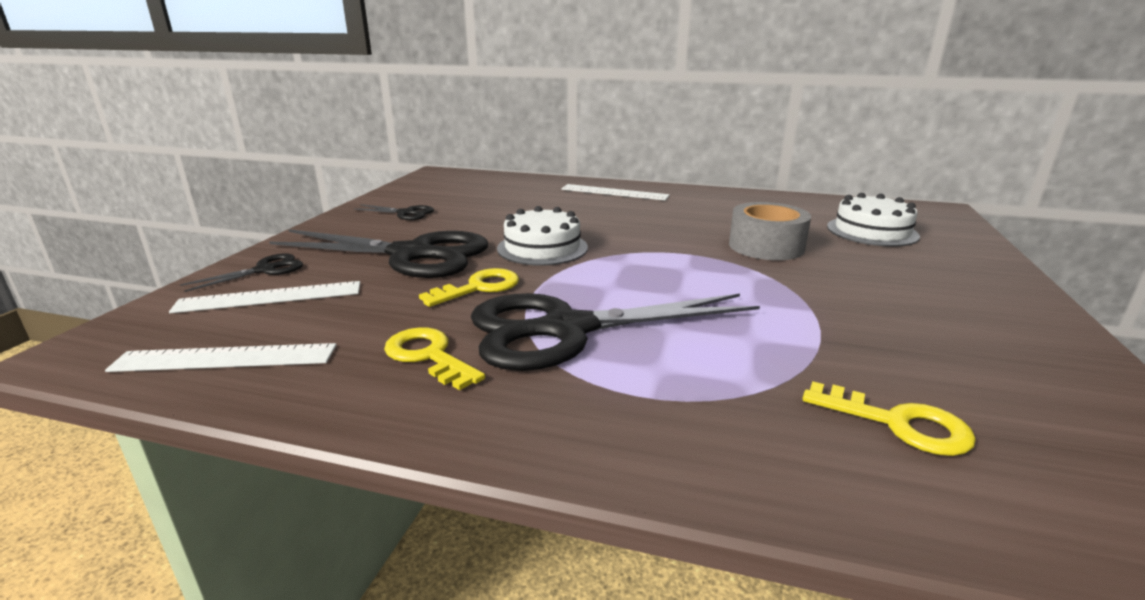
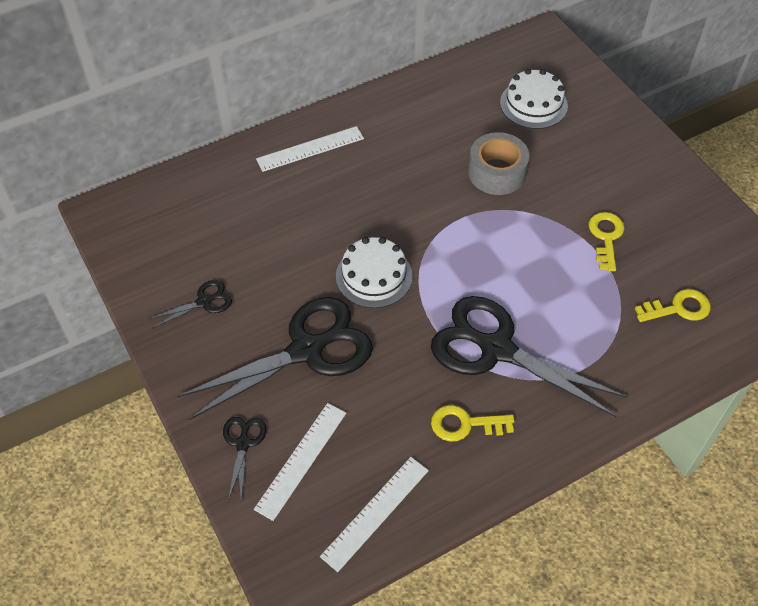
camera: 45 degrees left, 30 degrees up
yellow key [419,268,519,307] -> yellow key moved to [588,212,625,271]
black scissors [471,293,760,371] -> black scissors turned 90 degrees clockwise [431,296,627,418]

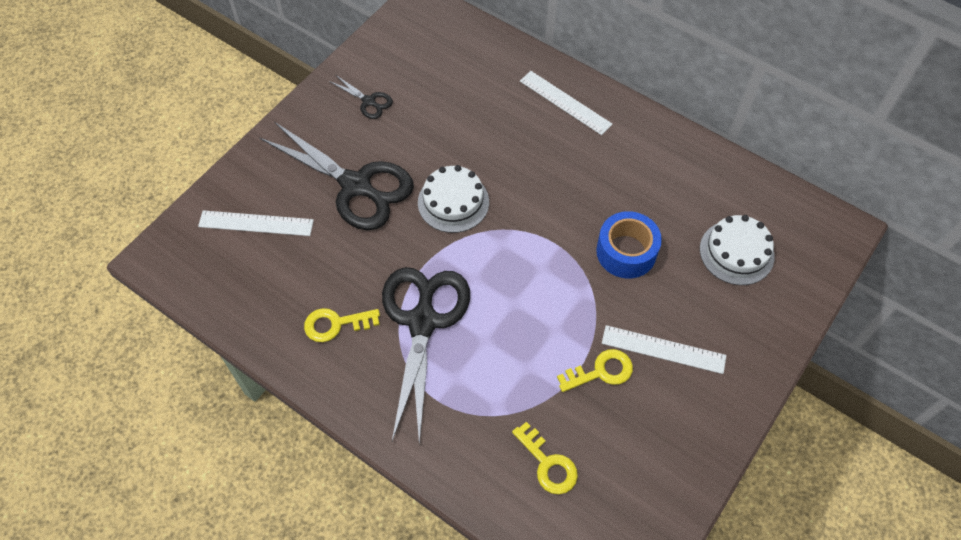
camera: 65 degrees right, 5 degrees up
black scissors [223,417,266,501] -> none
white ruler [320,457,429,572] -> white ruler moved to [602,325,726,374]
yellow key [431,405,514,442] -> yellow key turned 75 degrees counterclockwise [304,308,380,342]
grey tape [468,132,530,195] -> blue tape [596,211,662,278]

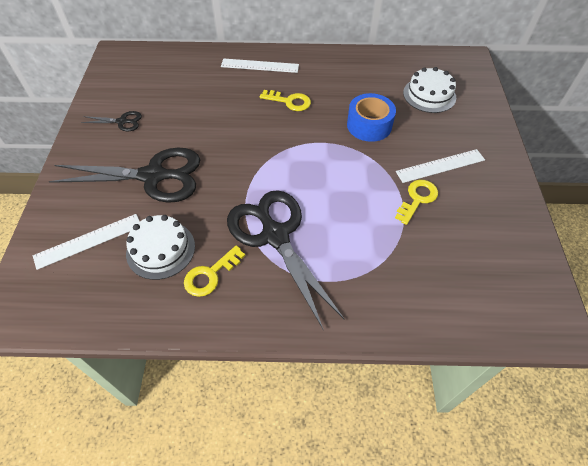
camera: 35 degrees left, 5 degrees down
white cake [418,165,489,233] -> white cake moved to [126,215,195,280]
yellow key [512,422,578,494] -> yellow key moved to [260,90,311,111]

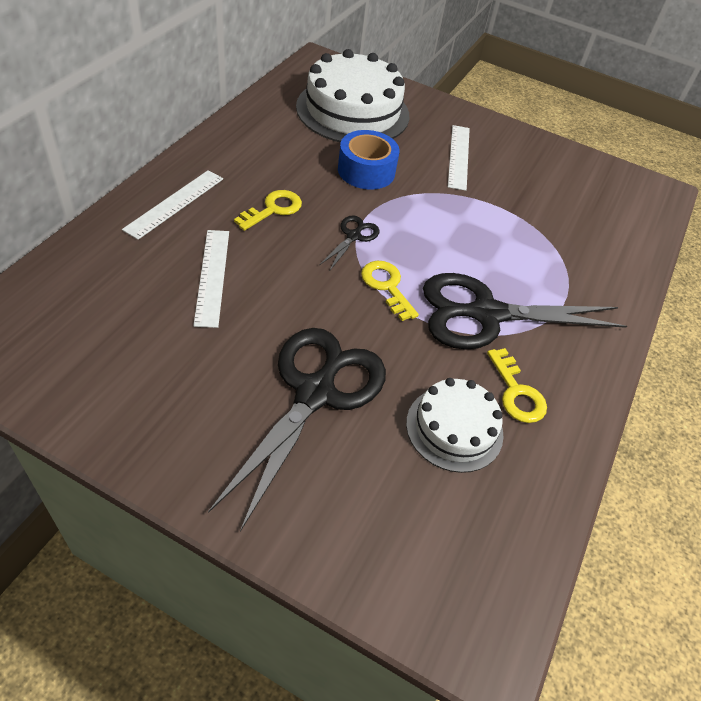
camera: 70 degrees left, 5 degrees down
white ruler [33,214,140,270] -> white ruler moved to [193,230,229,328]
black scissors [81,111,142,131] -> black scissors moved to [320,215,380,270]
yellow key [395,180,438,225] -> yellow key moved to [361,261,419,321]
white cake [403,67,456,113] -> white cake [296,49,409,143], size x1.75

